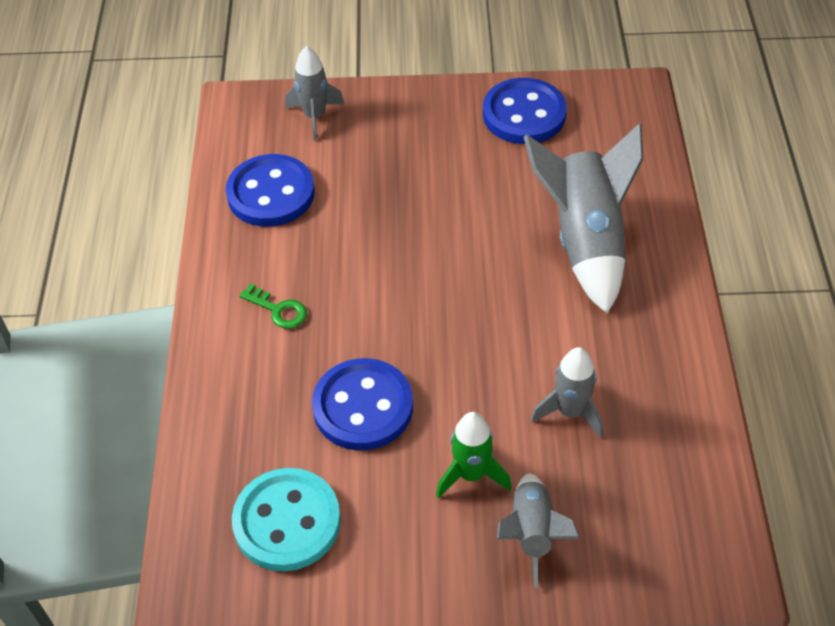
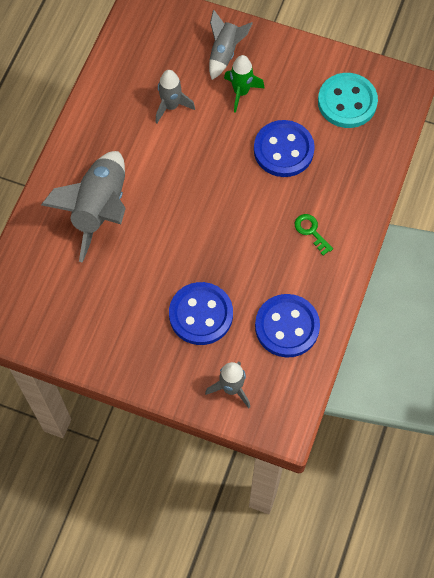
camera: 160 degrees left, 15 degrees up
blue button [483,78,567,144] -> blue button moved to [169,282,233,345]

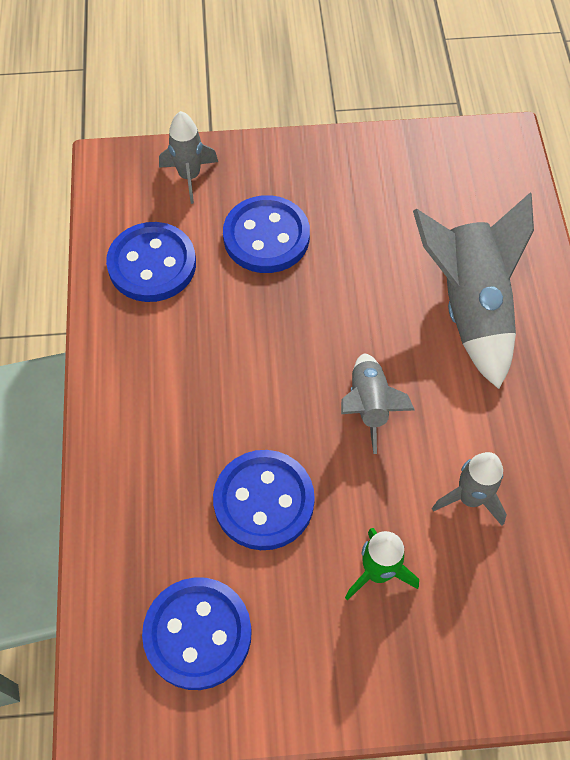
camera: 155 degrees right, 5 degrees down
grey rocket [209,10,253,80] -> grey rocket moved to [341,354,415,454]
green key [295,214,333,256] -> none
turquoise button [318,73,378,128] -> blue button [142,577,252,690]

